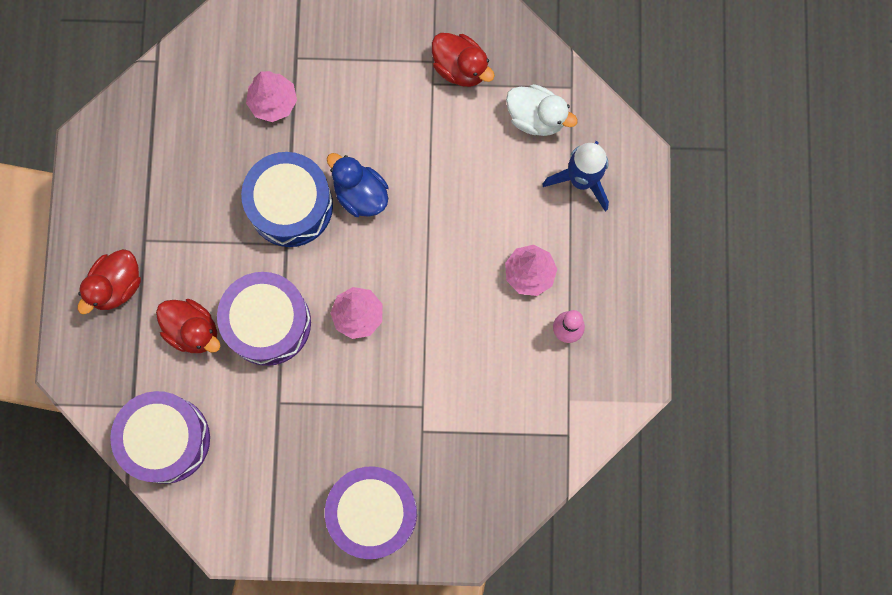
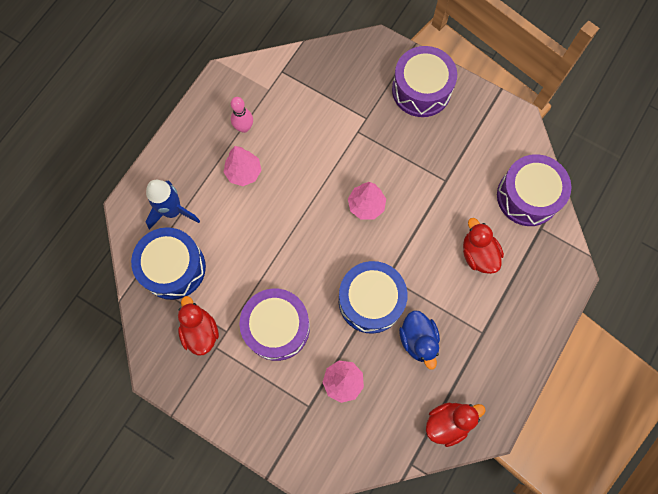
camera: 150 degrees left, 5 degrees down
red duck [78,249,141,314] -> red duck moved to [426,402,486,447]
purple drum [217,272,311,366] -> purple drum moved to [240,288,310,361]
blue duck [327,153,388,217] -> blue duck moved to [399,310,440,370]
white duck [506,84,578,136] -> blue drum [131,227,206,300]

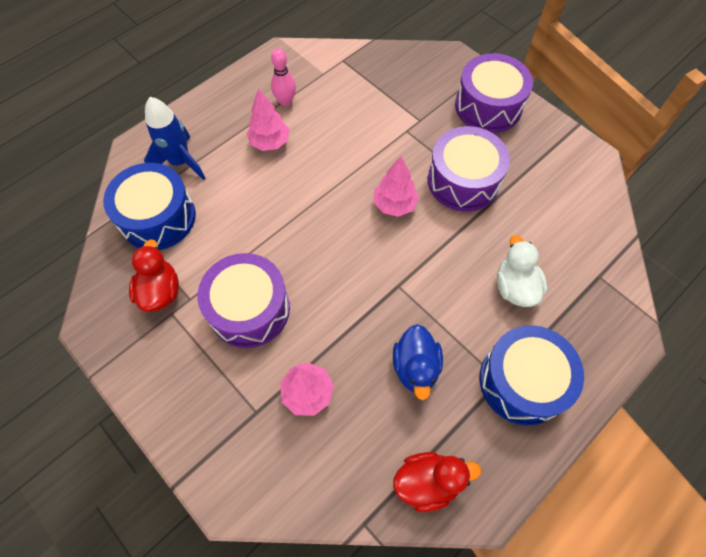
camera: 15 degrees right, 10 degrees down
blue drum [339,261,408,334] -> blue drum moved to [479,325,584,426]
red duck [463,218,504,274] -> white duck [497,235,547,307]
purple drum [497,154,571,226] -> purple drum moved to [428,126,510,212]

